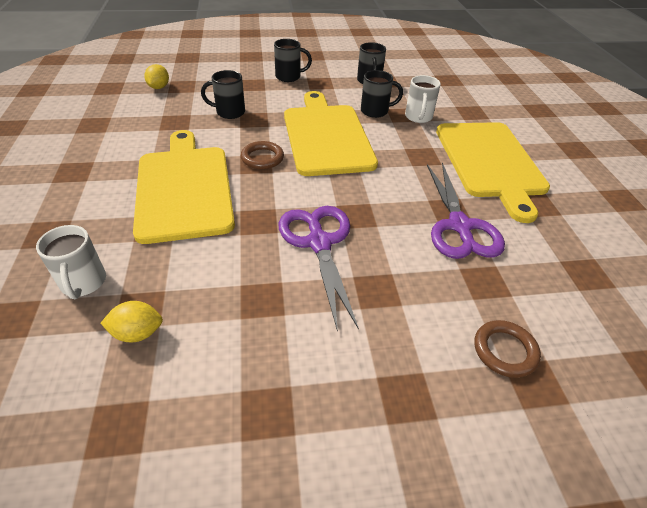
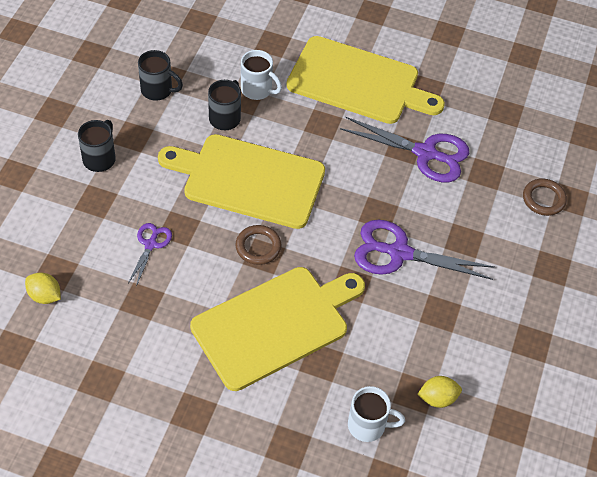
camera: 65 degrees left, 10 degrees up
yellow lemon [101,301,163,342] -> yellow lemon turned 60 degrees clockwise [417,376,462,408]
yellow cutting board [133,130,235,244] -> yellow cutting board turned 135 degrees clockwise [190,267,365,391]
black mug [201,70,245,119] -> purple scissors [128,223,172,287]

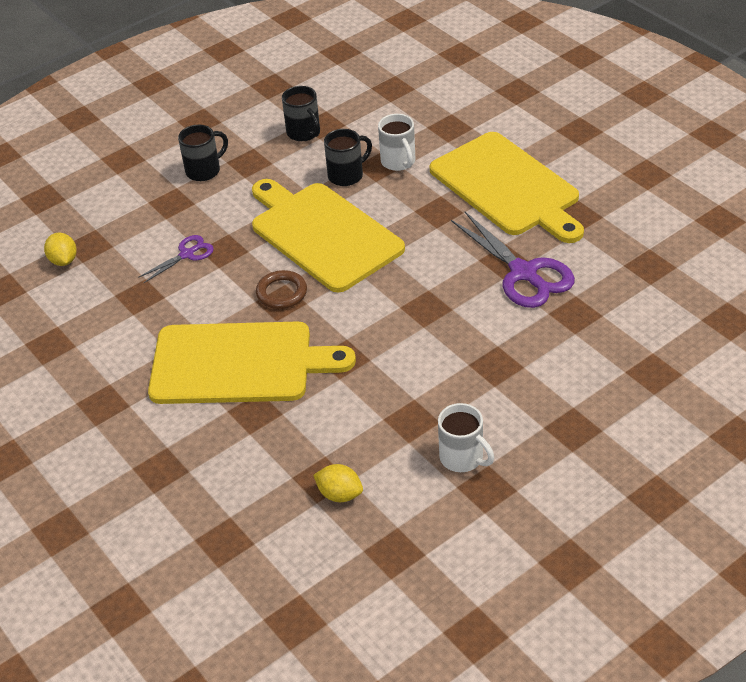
camera: 40 degrees right, 10 degrees down
white mug [348,386,405,442] -> white mug moved to [438,403,494,472]
purple scissors [354,220,495,280] -> none
brown ring [523,178,567,216] -> none

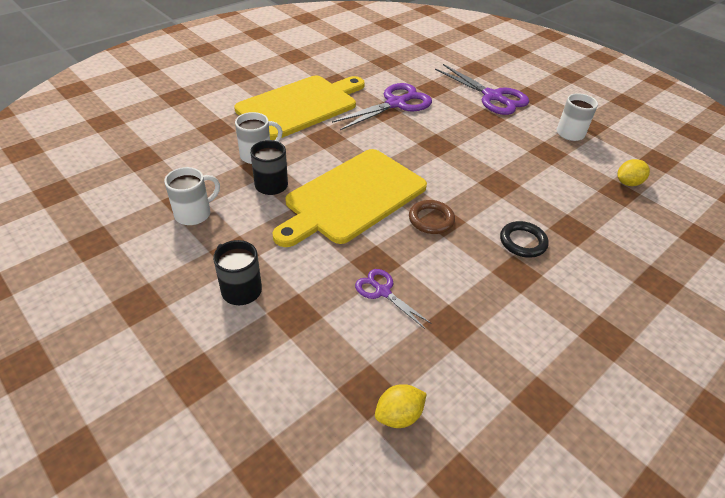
camera: 100 degrees left, 0 degrees up
yellow cutting board [148,321,356,404] -> black ring [500,221,549,258]
black mug [282,86,320,141] -> white mug [164,167,220,225]
yellow lemon [313,464,363,502] -> yellow lemon turned 45 degrees clockwise [617,159,650,186]
none -> purple scissors [435,64,529,115]

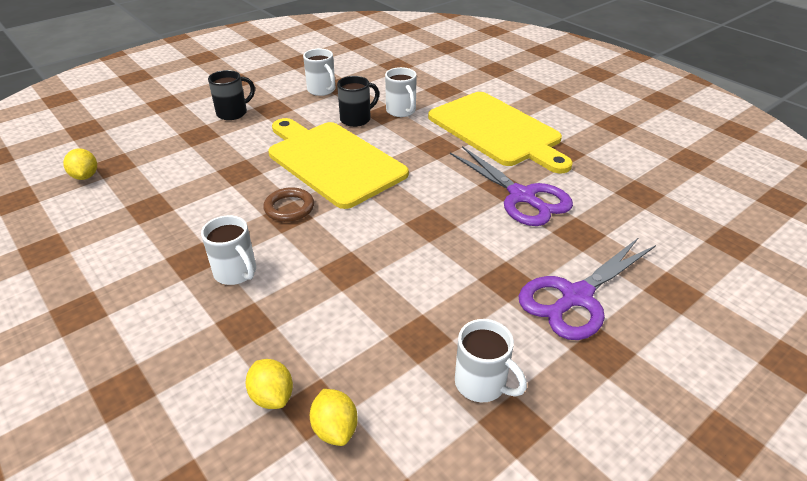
camera: 95 degrees right, 5 degrees down
purple scissors [355,269,432,329] -> none
black ring [500,221,549,258] -> white mug [201,215,256,285]
none -> yellow lemon [246,359,293,409]

